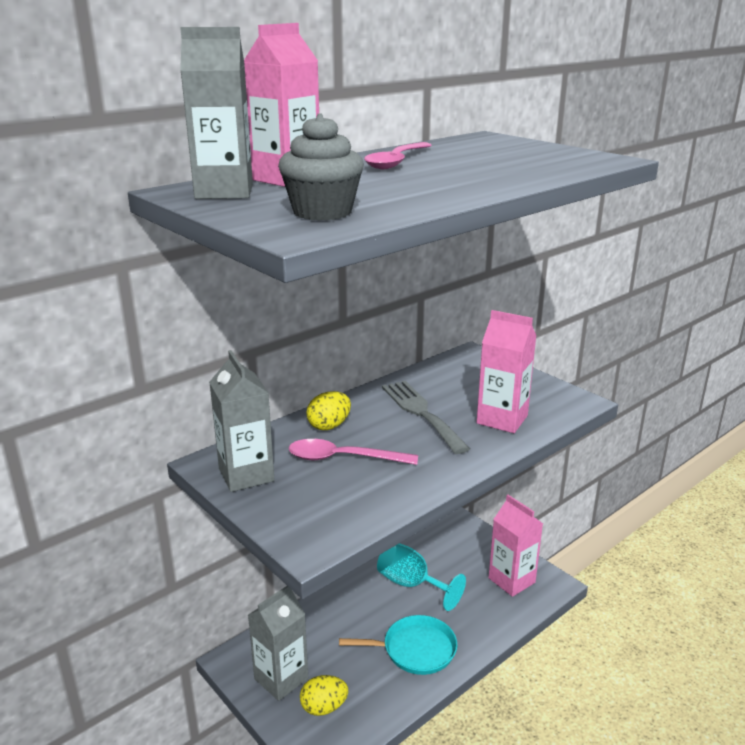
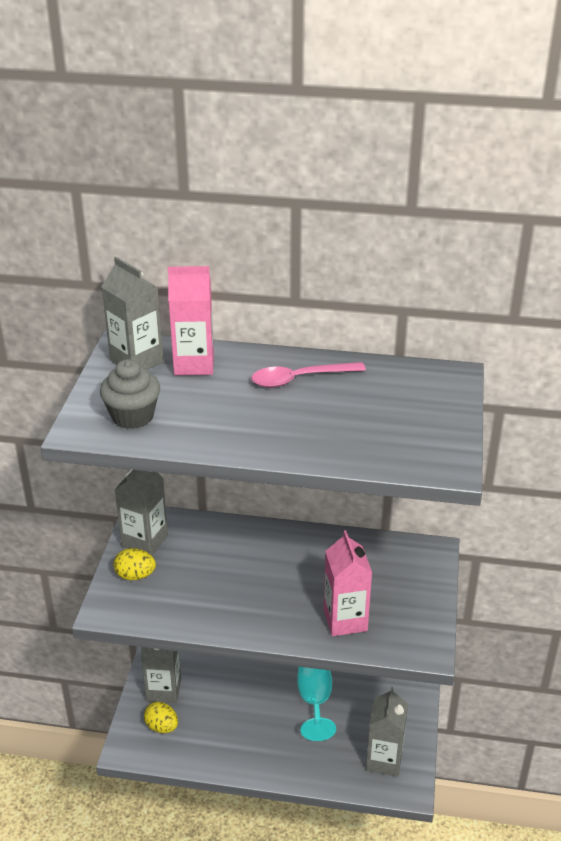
camera: 50 degrees right, 10 degrees up
pink spoon [289,439,418,465] -> none
yellow egg [306,391,351,430] -> yellow egg moved to [113,548,156,580]
turquoise pan [339,615,457,675] -> none
grey fork [382,381,470,454] -> none
pink carton [489,495,543,597] -> grey carton [366,687,408,777]

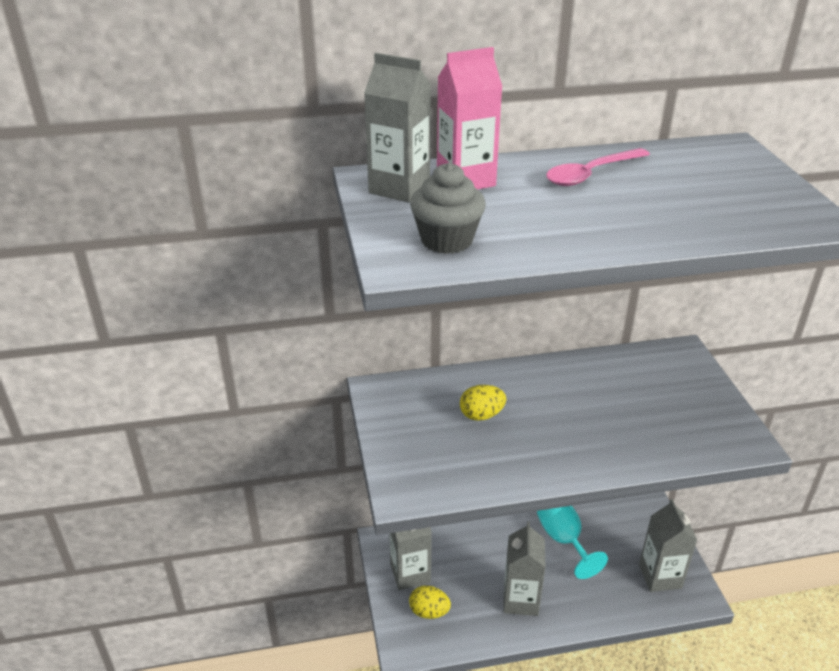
camera: 20 degrees left, 0 degrees up
yellow egg [113,548,156,580] -> yellow egg moved to [460,385,506,420]
grey carton [114,470,168,556] -> grey carton moved to [503,521,546,616]
pink carton [324,530,372,636] -> none

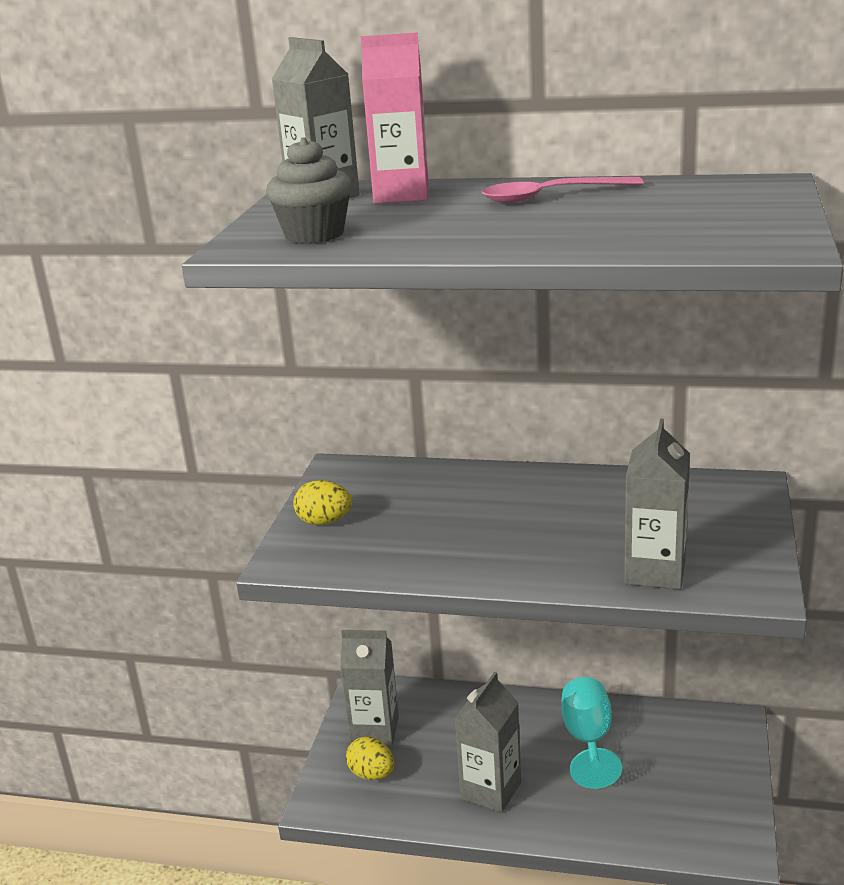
camera: 25 degrees right, 10 degrees down
yellow egg [460,385,506,420] -> yellow egg moved to [293,480,352,525]
grey carton [639,499,697,592] -> grey carton moved to [624,419,690,590]

